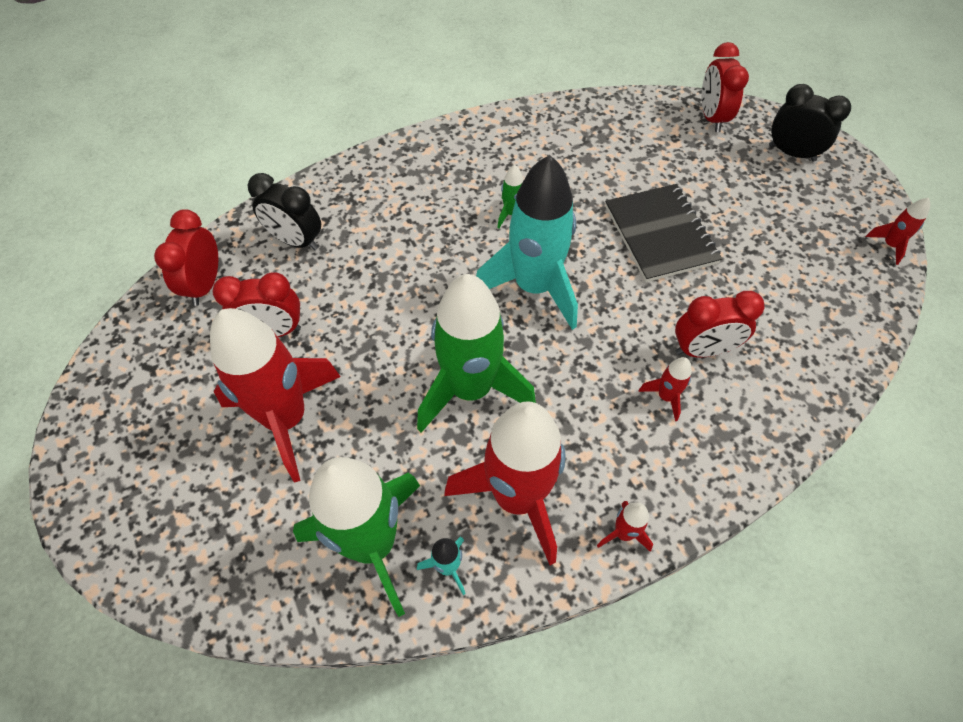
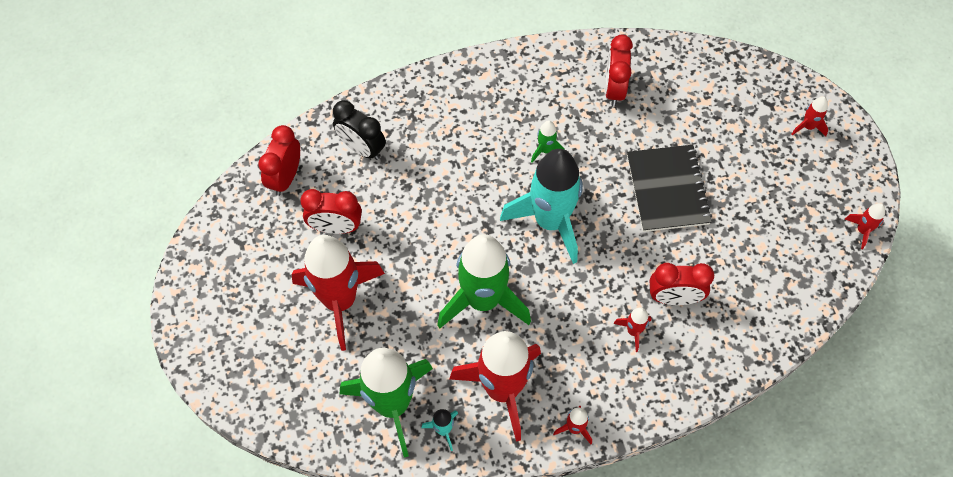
camera: 10 degrees right, 5 degrees up
red clock [702,42,749,132] -> red clock moved to [605,35,633,106]
black clock [769,84,851,162] -> red rocket [792,96,829,137]

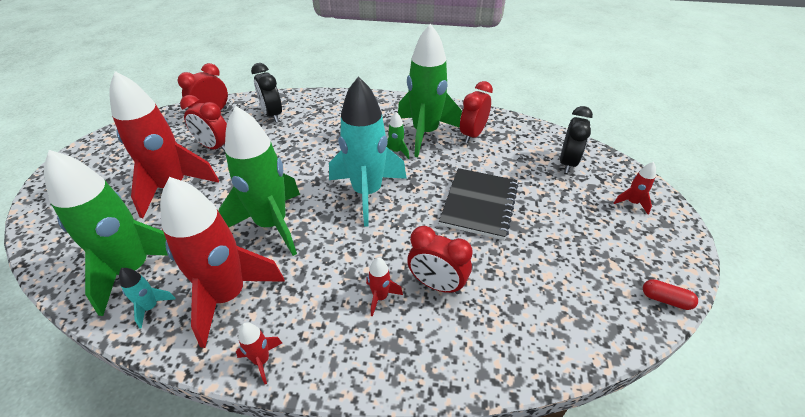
camera: 25 degrees right, 20 degrees down
red rocket [845,203,885,249] -> red capsule [643,279,698,310]
none -> green rocket [398,23,462,157]
none -> black clock [560,106,593,173]

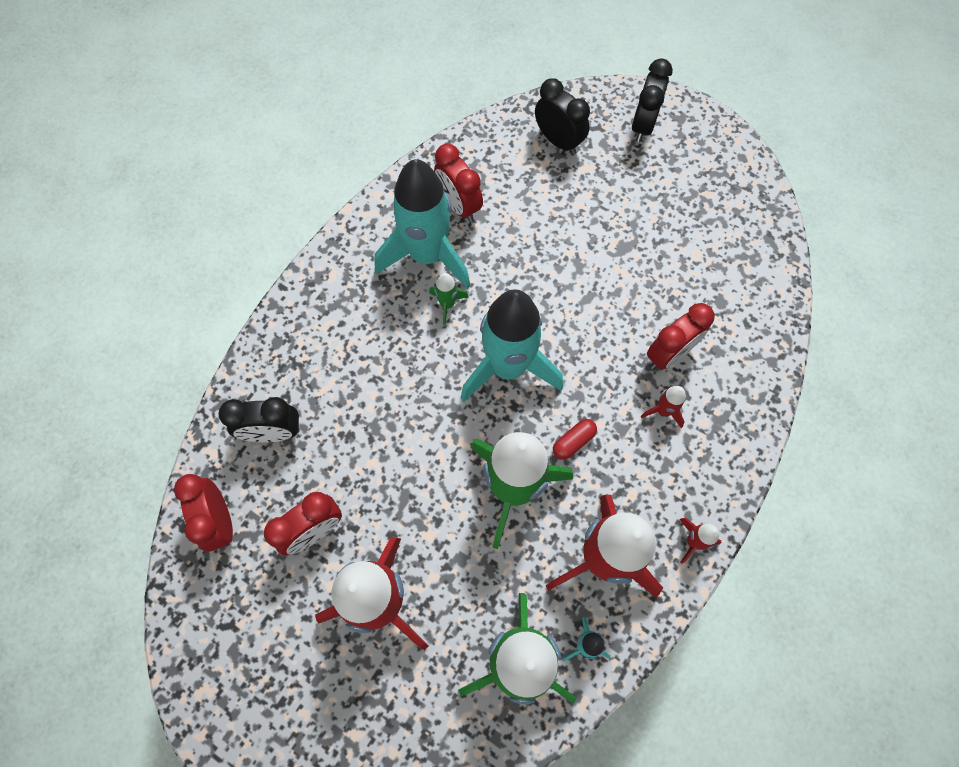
camera: 65 degrees left, 25 degrees up
green rocket [398,23,462,157] -> turquoise rocket [375,159,471,289]
black notebook [439,168,519,240] -> none
red rocket [614,162,656,214] -> black clock [632,58,673,142]
red capsule [643,279,698,310] -> red capsule moved to [553,419,597,460]

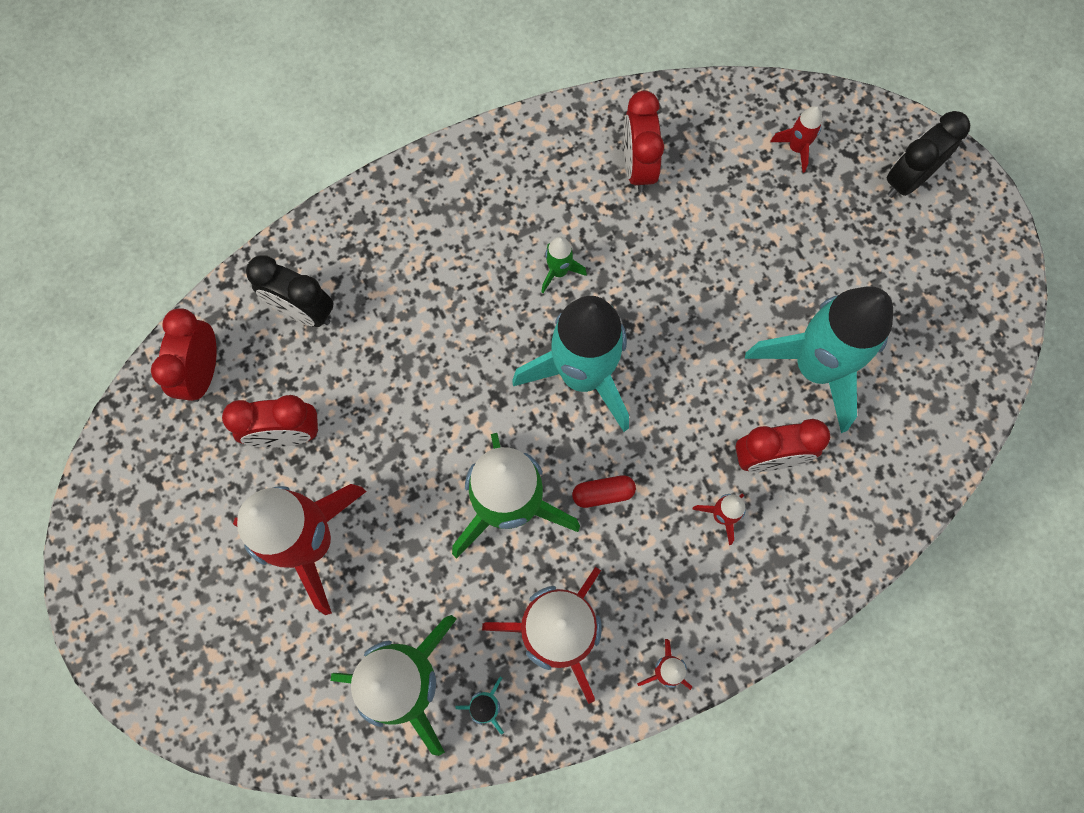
camera: 30 degrees right, 5 degrees up
turquoise rocket [375,159,471,289] -> turquoise rocket moved to [745,286,893,433]
black clock [535,78,590,154] -> red rocket [770,106,822,173]

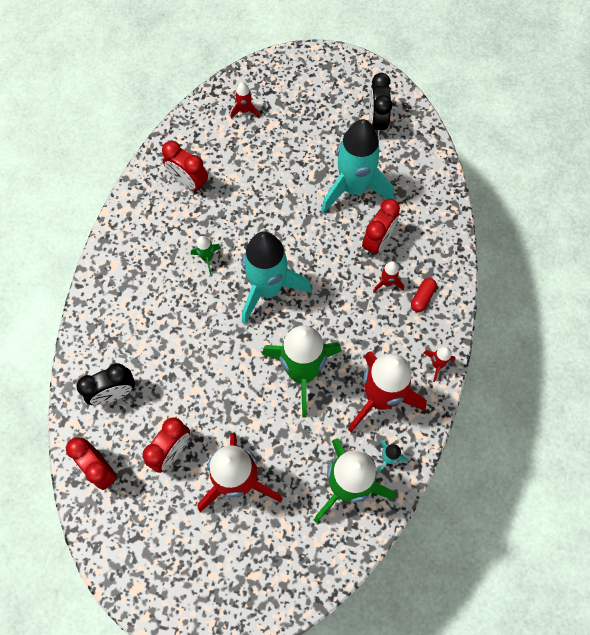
camera: 50 degrees left, 5 degrees down
red capsule [572,475,636,508] -> red capsule moved to [411,278,437,312]
black clock [887,111,970,198] -> black clock moved to [369,73,392,136]

